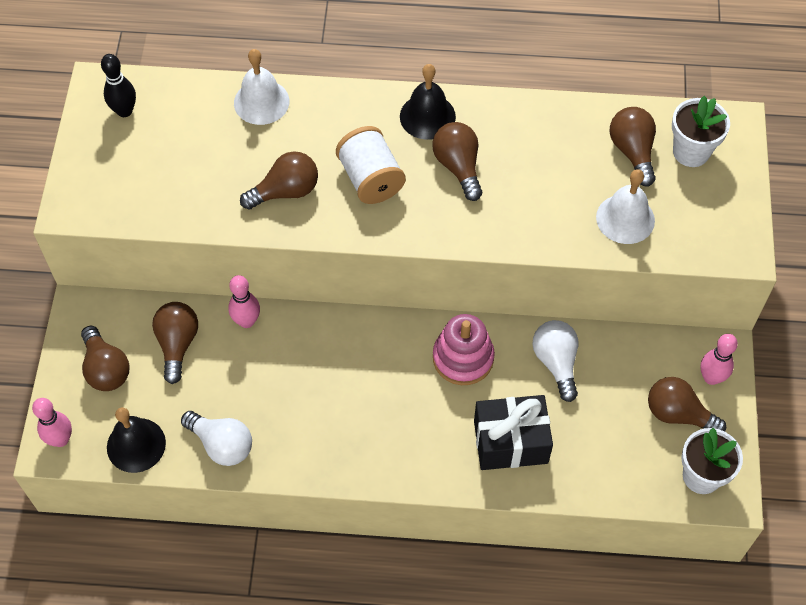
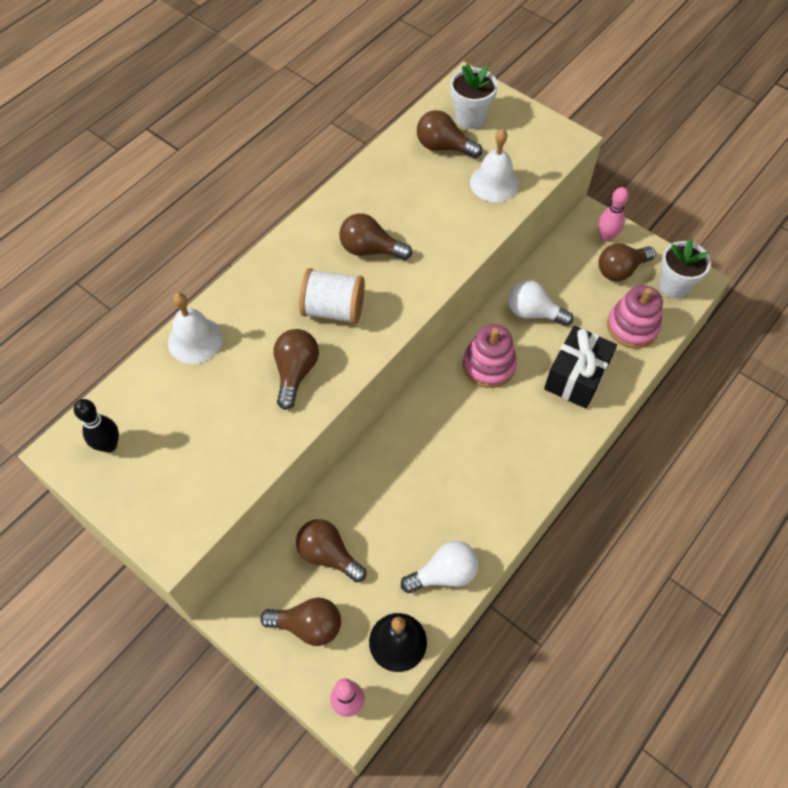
camera: 55 degrees left, 0 degrees up
pink bowling pin [228,275,260,328] -> none
black bell [400,64,456,140] -> none
none -> pink stacking toy [607,285,663,348]

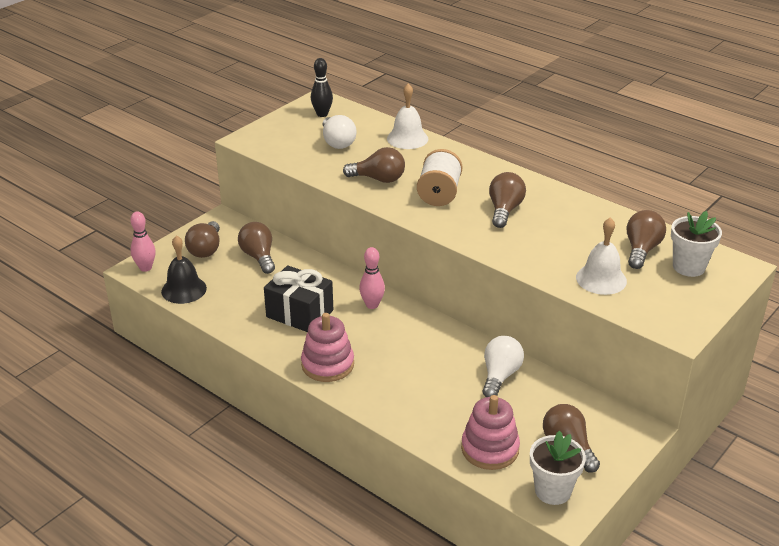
camera: 90 degrees right, 25 degrees down
brown light bulb [296,519,366,582] -> brown light bulb turned 60 degrees counterclockwise [238,222,275,274]
white light bulb [401,541,478,593] -> white light bulb moved to [323,115,356,149]
pink stacking toy [463,324,517,388] -> pink stacking toy moved to [301,313,354,382]
black gift [544,326,617,409] -> black gift moved to [264,265,333,332]
pink bowling pin [598,187,629,241] -> pink bowling pin moved to [359,247,385,309]

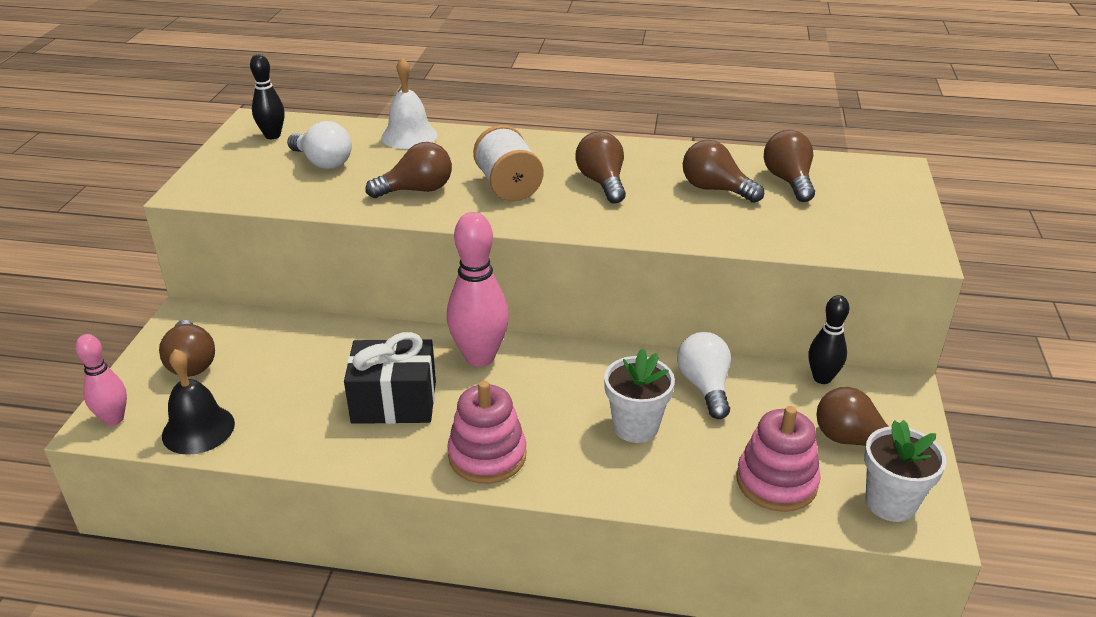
camera: 30 degrees left, 0 degrees up
brown light bulb [238,222,275,274] -> brown light bulb moved to [683,140,764,203]
pink bowling pin [359,247,385,309] -> pink bowling pin [447,212,509,367], size x1.70
white bell [576,217,627,295] -> none
white flower pot [671,211,722,277] -> white flower pot moved to [604,348,675,443]
none -> black bowling pin [808,295,849,384]

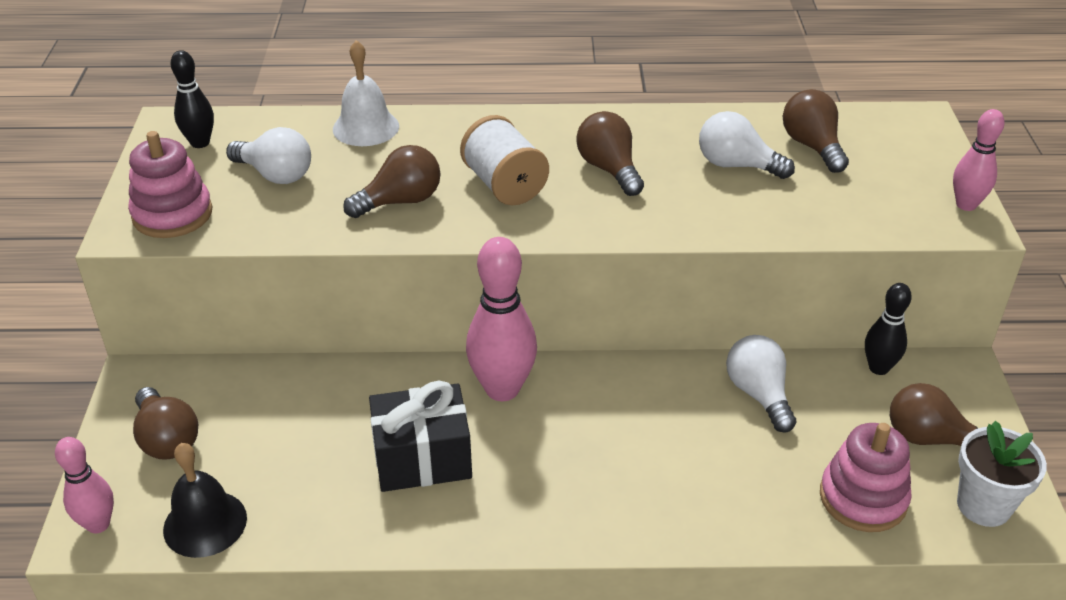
camera: 10 degrees left, 5 degrees up
pink stacking toy [447,381,526,484] -> pink stacking toy moved to [128,131,213,238]
white flower pot [604,348,675,443] -> none
brown light bulb [683,140,764,203] -> white light bulb [699,111,795,179]
none -> pink bowling pin [953,109,1005,211]

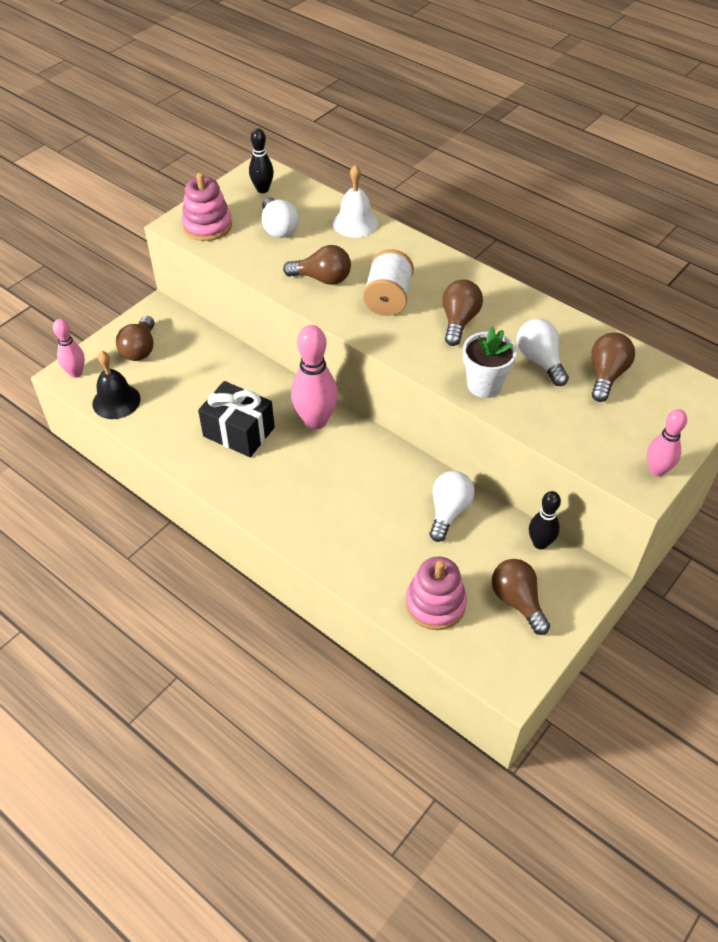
camera: 40 degrees right, 10 degrees up
white flower pot [957,421,1047,527] -> white flower pot moved to [463,327,517,398]

